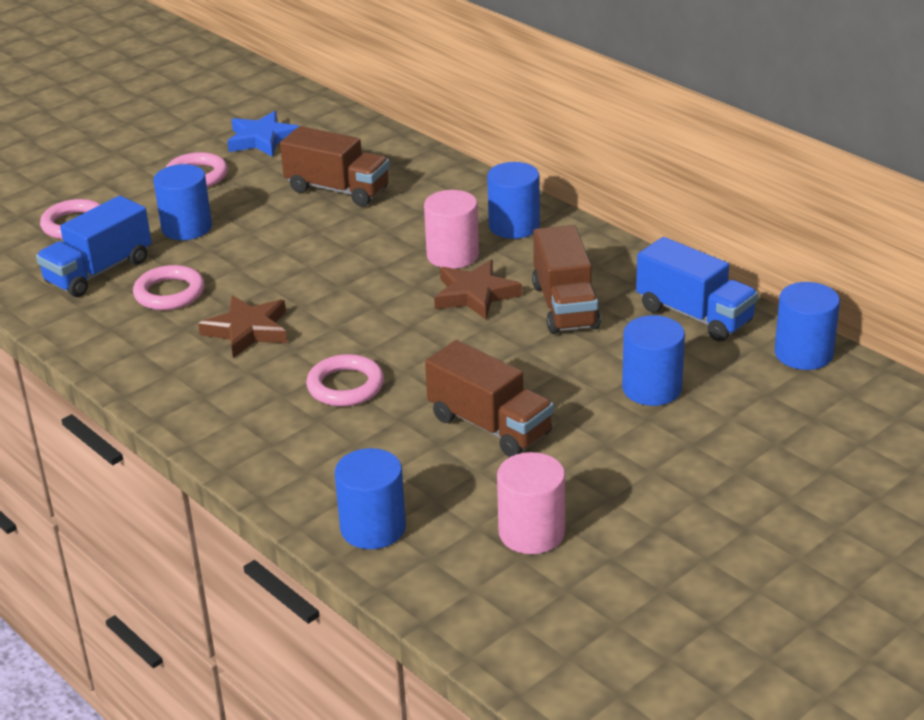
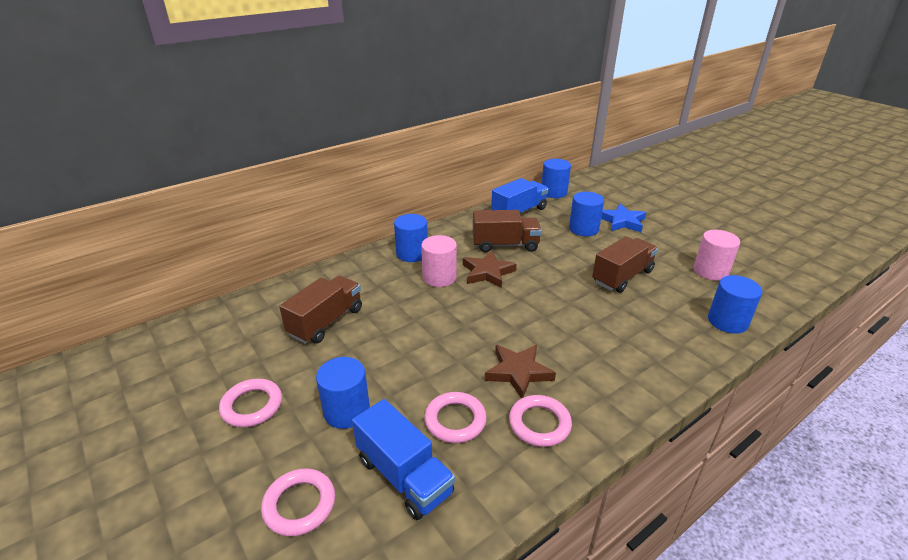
camera: 85 degrees left, 0 degrees up
blue star [227,111,299,157] -> blue star moved to [601,204,647,232]
pink ring [306,354,384,406] -> pink ring moved to [509,395,572,447]

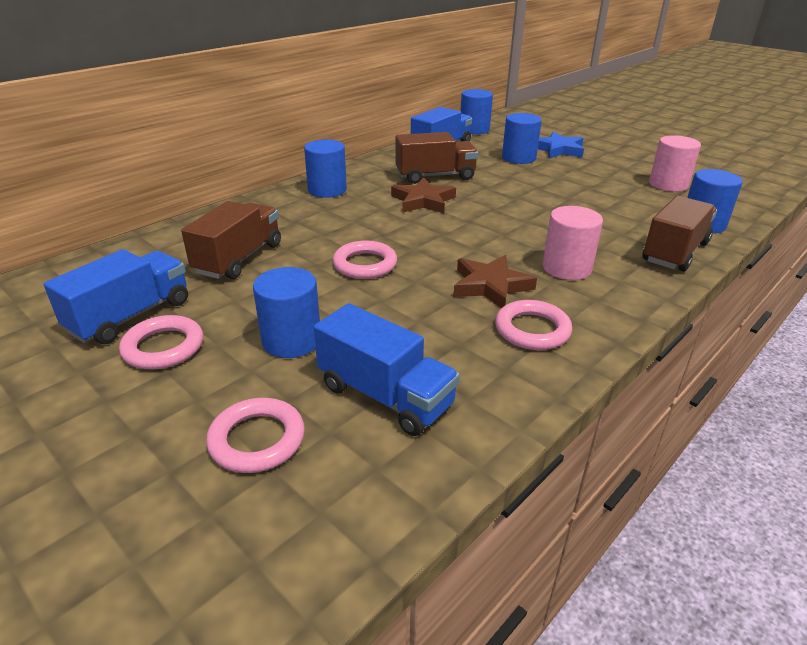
camera: 10 degrees left, 0 degrees up
pink cylinder [421,235,457,287] -> pink cylinder moved to [542,206,603,280]
pink ring [424,392,487,443] -> pink ring moved to [333,241,397,279]
brown truck [592,236,658,293] -> brown truck moved to [642,196,717,272]
none -> blue truck [44,249,188,344]

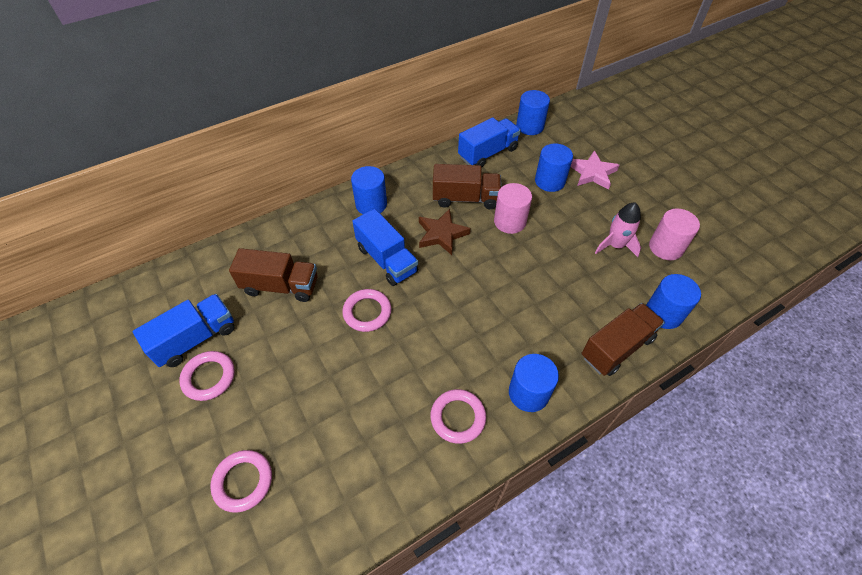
camera: 15 degrees right, 20 degrees up
brown truck [181,201,281,279] -> brown truck turned 60 degrees clockwise [229,248,318,302]
blue cylinder [253,267,320,358] -> blue cylinder moved to [509,354,559,412]
blue truck [314,303,460,436] -> blue truck moved to [352,209,418,286]
brown star [453,255,537,308] -> none
blue star [538,132,584,158] -> pink star [571,150,619,190]
pink cylinder [542,206,603,280] -> pink cylinder moved to [494,183,532,234]
none -> pink rocket [595,202,641,257]

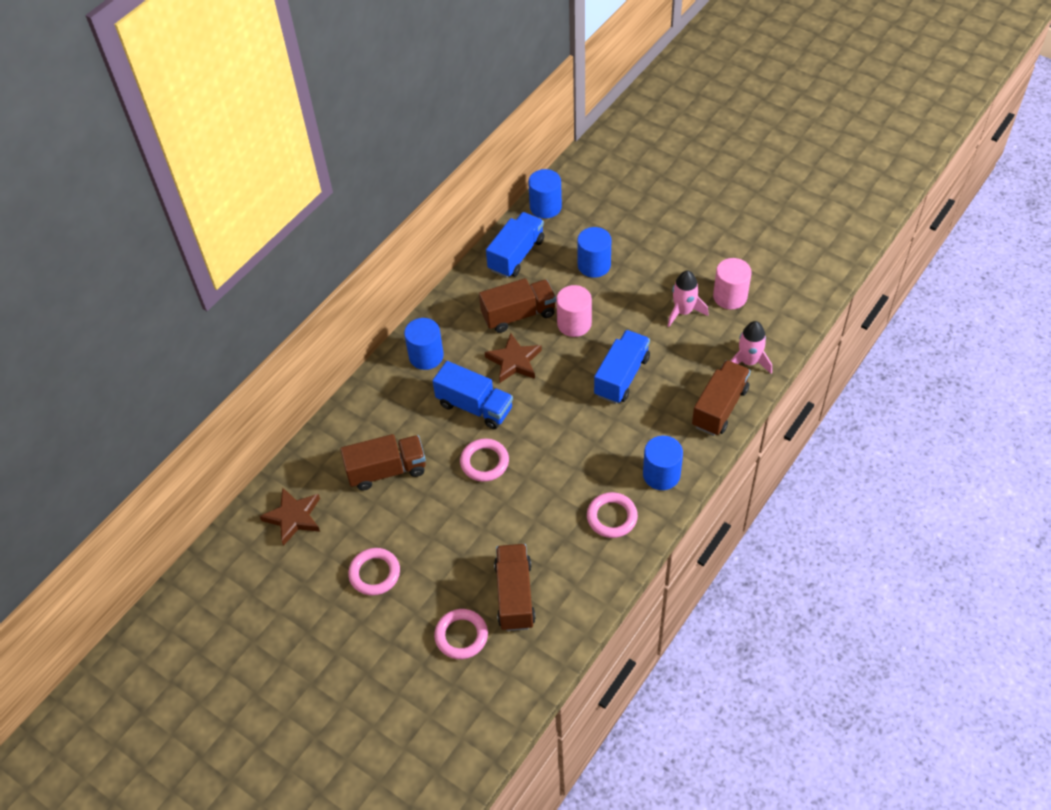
camera: 20 degrees left, 0 degrees up
blue truck [133,294,235,367] -> blue truck moved to [594,330,650,404]
pink star [571,150,619,190] -> none
blue cylinder [646,274,701,329] -> pink rocket [730,321,772,374]
none -> brown star [260,487,320,546]
none -> brown truck [494,544,536,631]

